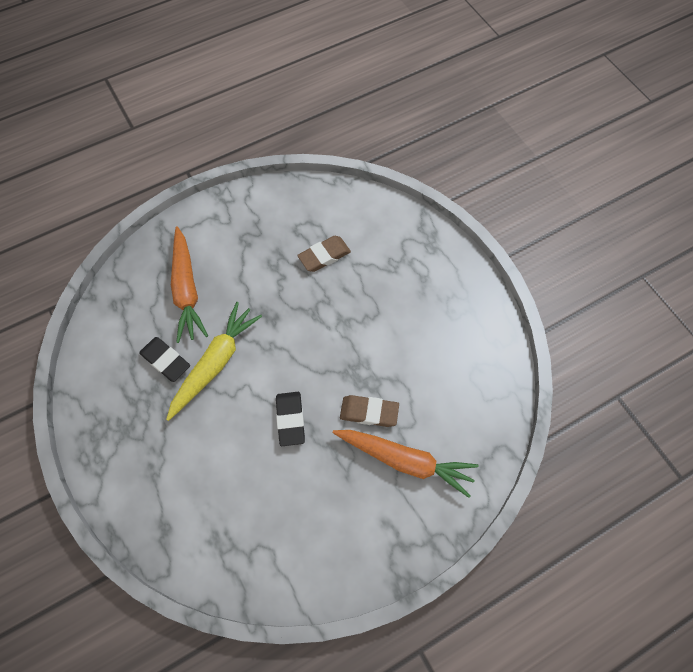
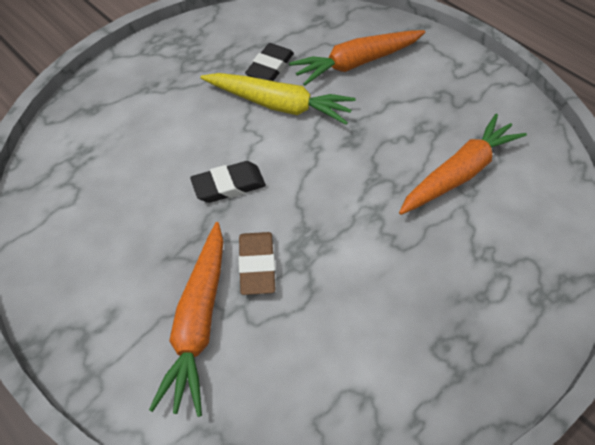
camera: 75 degrees right, 10 degrees down
brown eraser [297,236,351,272] -> orange carrot [399,114,527,215]

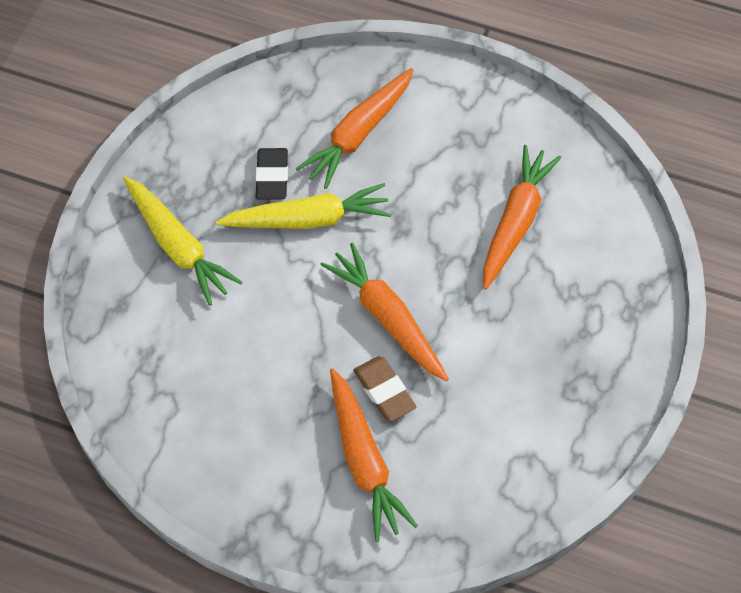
camera: 25 degrees left, 5 degrees up
black eraser [190,161,266,203] -> none
none -> yellow carrot [123,176,242,306]
none -> orange carrot [320,242,449,381]

